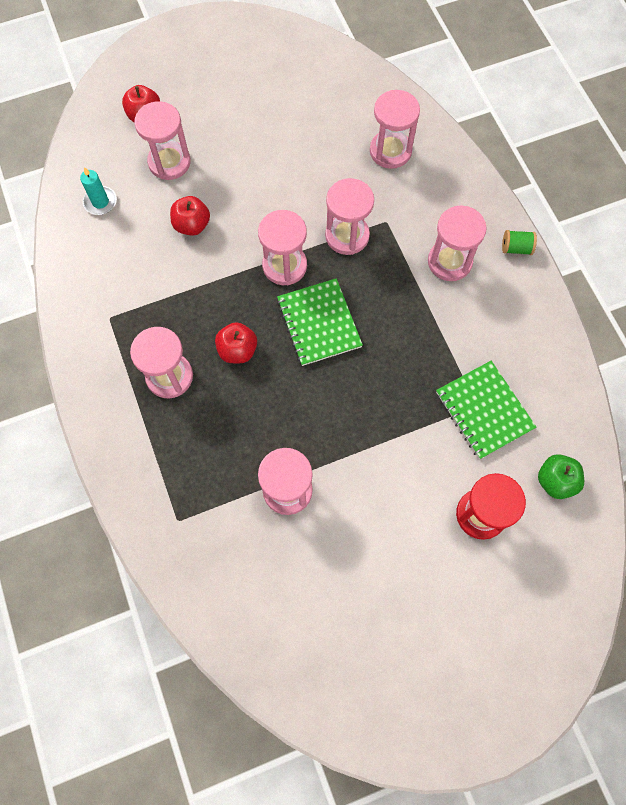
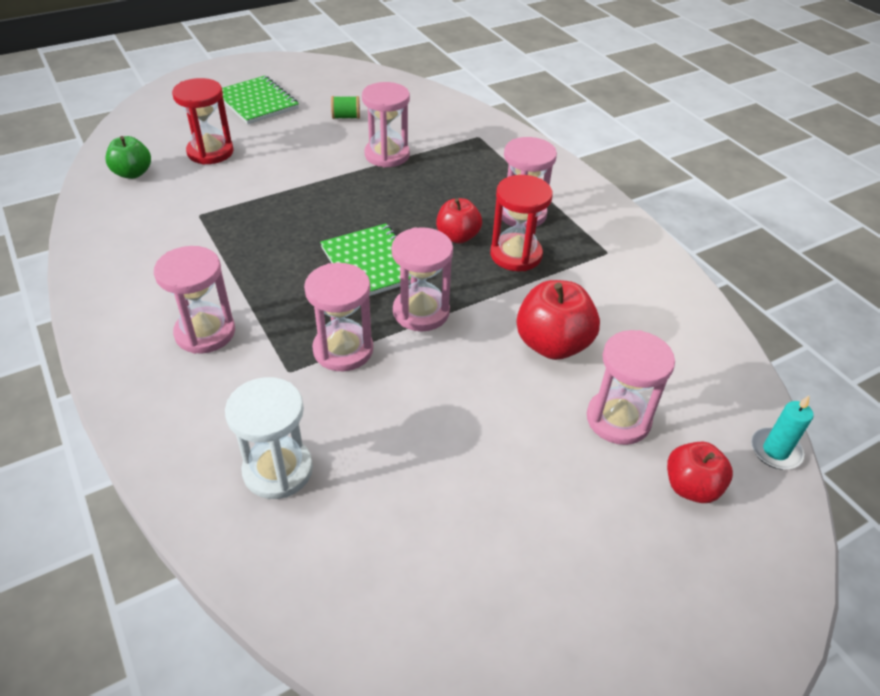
camera: 170 degrees right, 25 degrees down
turquoise candle [80,167,117,215] -> turquoise candle moved to [751,396,813,469]
red apple [170,196,210,236] -> red apple [517,280,600,360], size x1.52
pink hourglass [370,90,420,169] -> white hourglass [225,377,313,499]
green notebook [436,361,536,459] -> green notebook moved to [222,76,299,124]
green spool [502,230,537,255] -> green spool moved to [331,96,360,119]
none -> red hourglass [490,175,553,271]

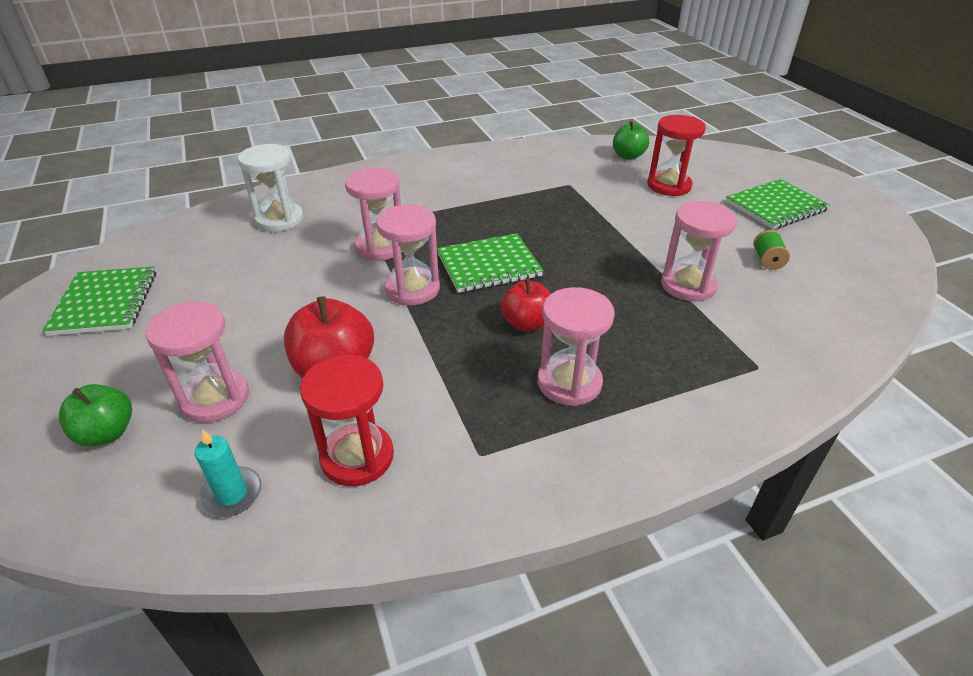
camera: 100 degrees right, 5 degrees down
pink hourglass [154,246,235,354] -> none
red hourglass [490,175,553,271] -> red hourglass moved to [300,355,394,486]
red apple [667,442,733,503] -> green apple [59,384,132,446]
turquoise candle [751,396,813,469] -> turquoise candle moved to [194,429,261,517]
none -> green notebook [42,266,156,336]

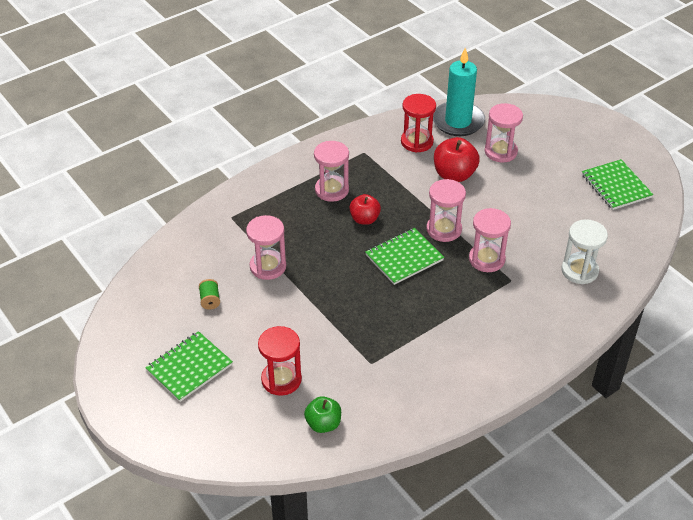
camera: 165 degrees right, 5 degrees up
green apple [59,384,132,446] -> none
turquoise candle [194,429,261,517] -> turquoise candle [433,47,485,136], size x2.13

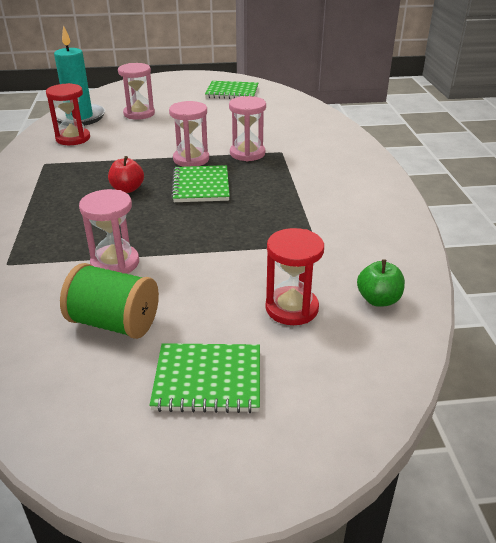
camera: 60 degrees left, 10 degrees down
green notebook [145,331,233,402] -> green notebook turned 75 degrees counterclockwise [150,343,260,413]
green spool [199,279,220,310] -> green spool [60,263,159,339], size x2.13
pink hourglass [314,141,349,202] -> none
red apple [434,137,480,182] -> none
white hourglass [562,219,608,284] -> none

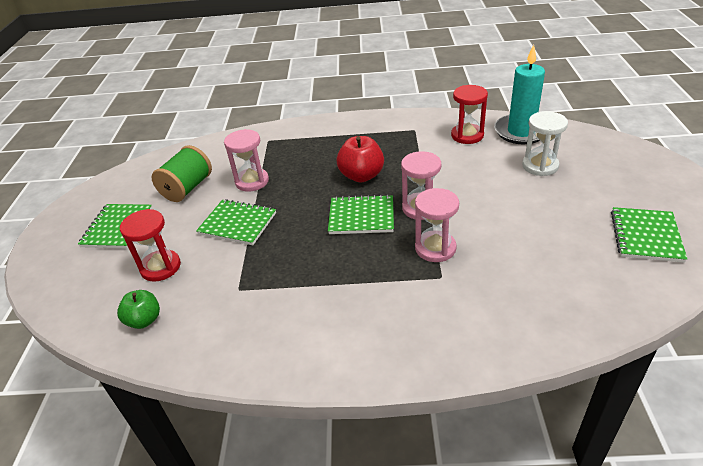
camera: 100 degrees right, 5 degrees up
red apple [108,156,144,193] -> red apple [337,136,384,182], size x1.52
pink hourglass [118,63,155,120] -> white hourglass [522,111,568,176]
none -> green notebook [196,199,276,245]

